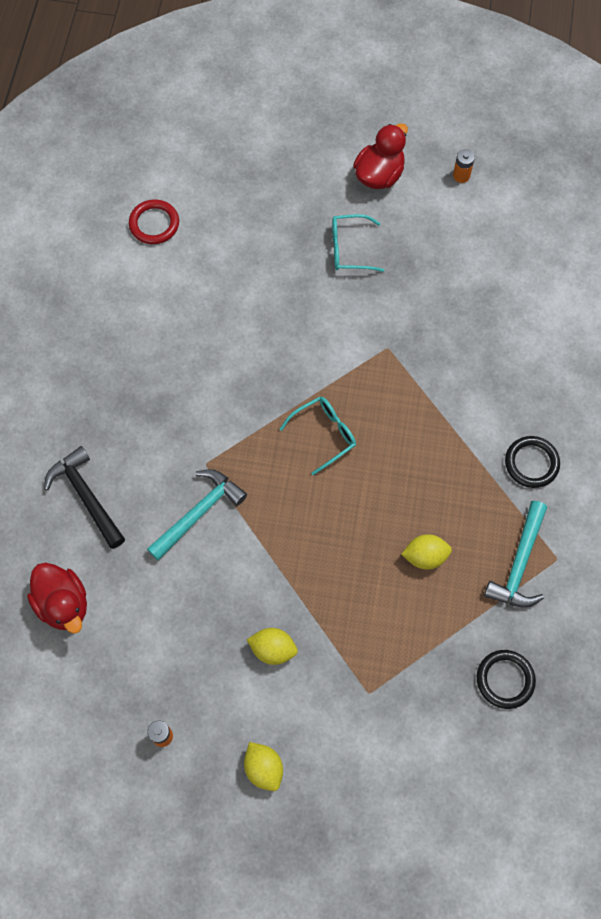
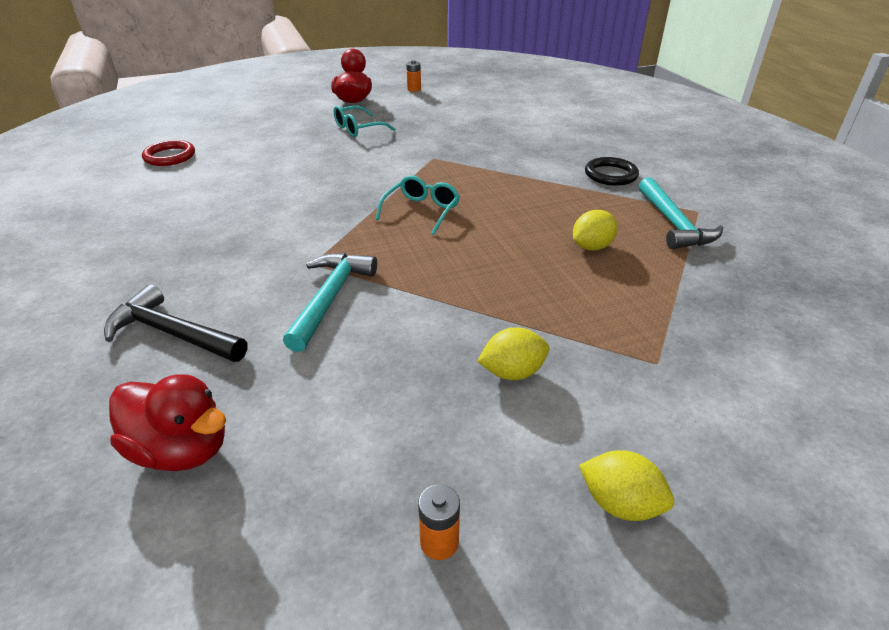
camera: 30 degrees left, 30 degrees down
black ring [477,650,536,709] -> none

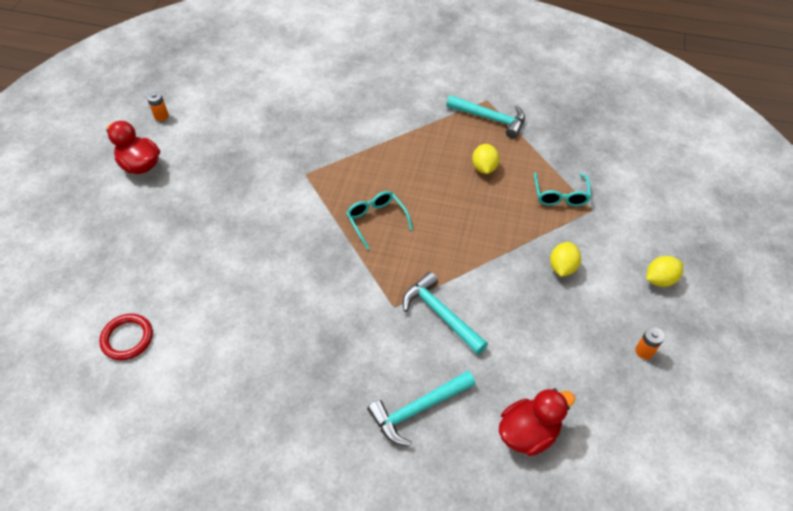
camera: 55 degrees left, 15 degrees up
black hammer [104,284,247,362] -> turquoise hammer [367,371,476,446]
turquoise glasses [334,106,396,137] -> turquoise glasses moved to [534,172,591,206]
black ring [585,157,639,186] -> none

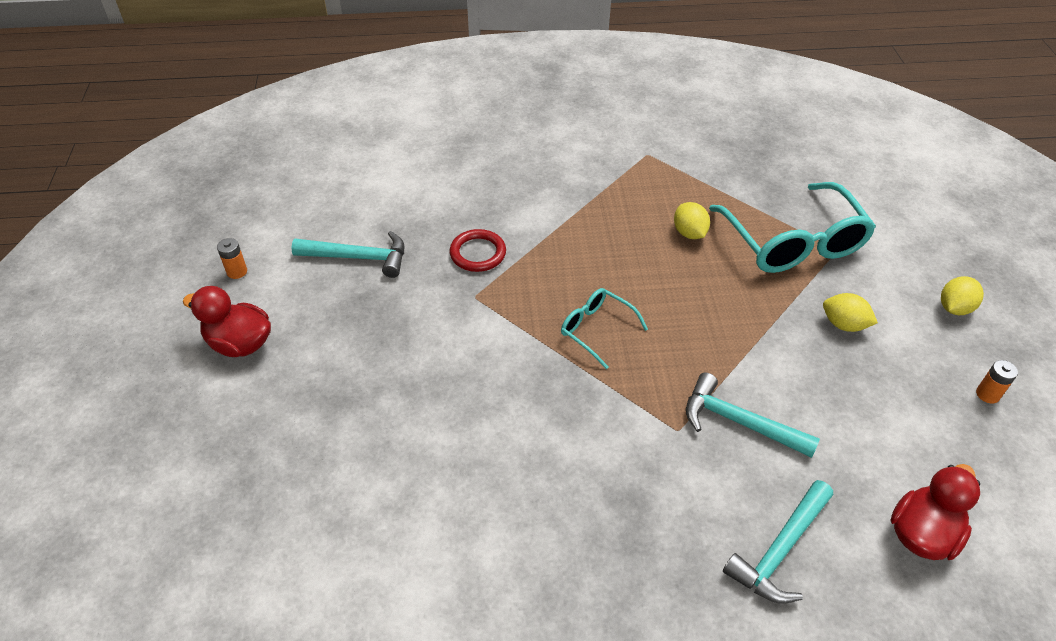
camera: 20 degrees left, 5 degrees down
red ring [99,314,153,360] -> red ring moved to [450,229,506,272]
turquoise hammer [446,95,525,139] -> turquoise hammer moved to [291,231,404,278]
turquoise glasses [534,172,591,206] -> turquoise glasses [709,182,876,273], size x1.97
yellow lemon [550,242,581,277] -> yellow lemon turned 60 degrees counterclockwise [823,293,878,332]

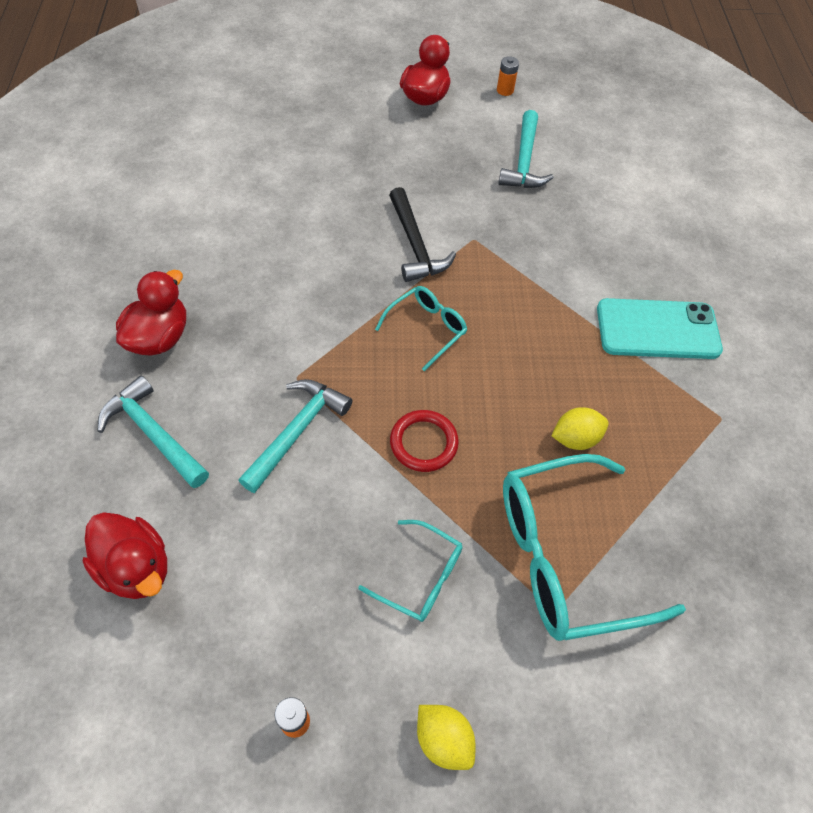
camera: 90 degrees right, 10 degrees up
red ring [450,229,506,272] -> red ring moved to [390,410,459,472]
yellow lemon [823,293,878,332] -> turquoise glasses [358,520,462,622]
none -> red duck [116,270,186,356]
none -> black hammer [389,187,456,282]
none -> turquoise phone [597,298,723,359]

